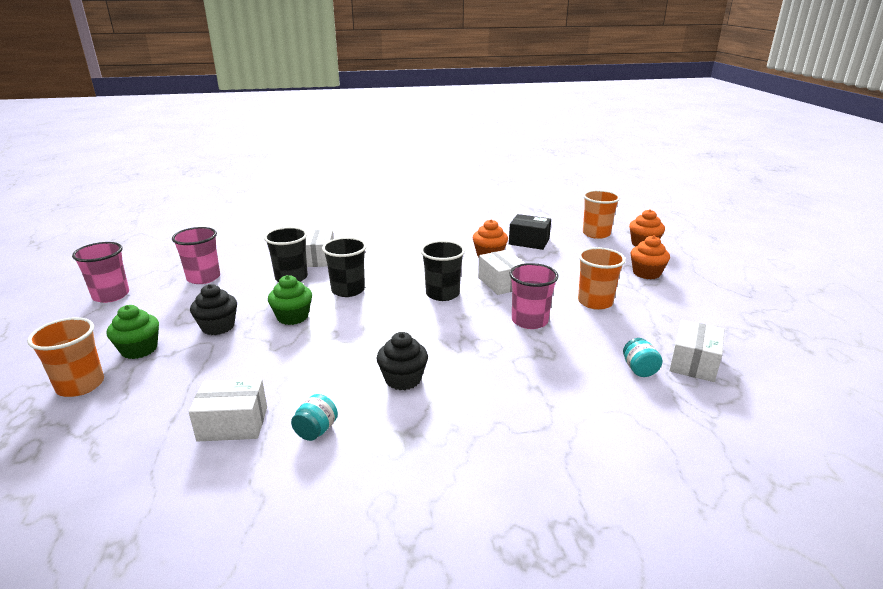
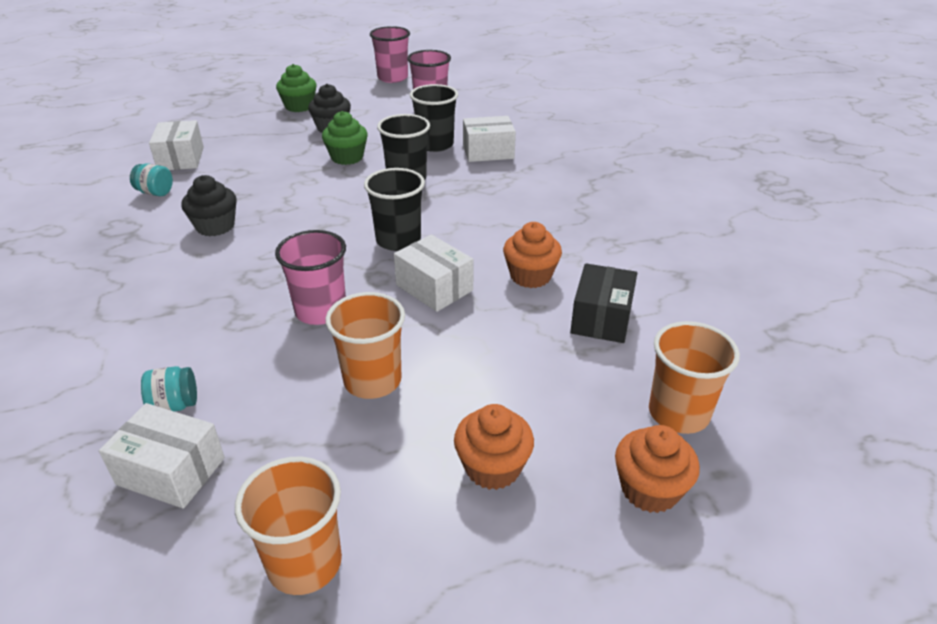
camera: 85 degrees right, 10 degrees up
orange cup [27,317,104,397] -> orange cup moved to [235,457,342,595]
white box [478,250,525,295] -> white box turned 75 degrees clockwise [394,234,474,312]

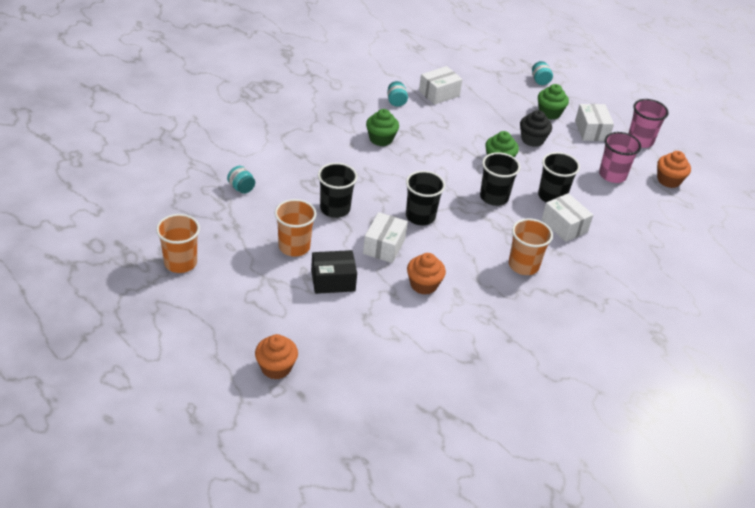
camera: 60 degrees right, 5 degrees up
white box [99,403,225,509] -> white box moved to [575,104,614,141]
black cupcake [181,175,237,236] -> green cupcake [366,109,399,146]
pink cup [275,230,346,325] -> black cup [318,163,357,218]
orange cupcake [454,404,534,490] -> orange cupcake moved to [657,151,691,188]
black box [570,263,637,343] -> black box moved to [311,250,357,294]
orange cup [649,321,740,434] -> orange cup moved to [509,218,553,275]
none -> turquoise jar [532,61,553,85]

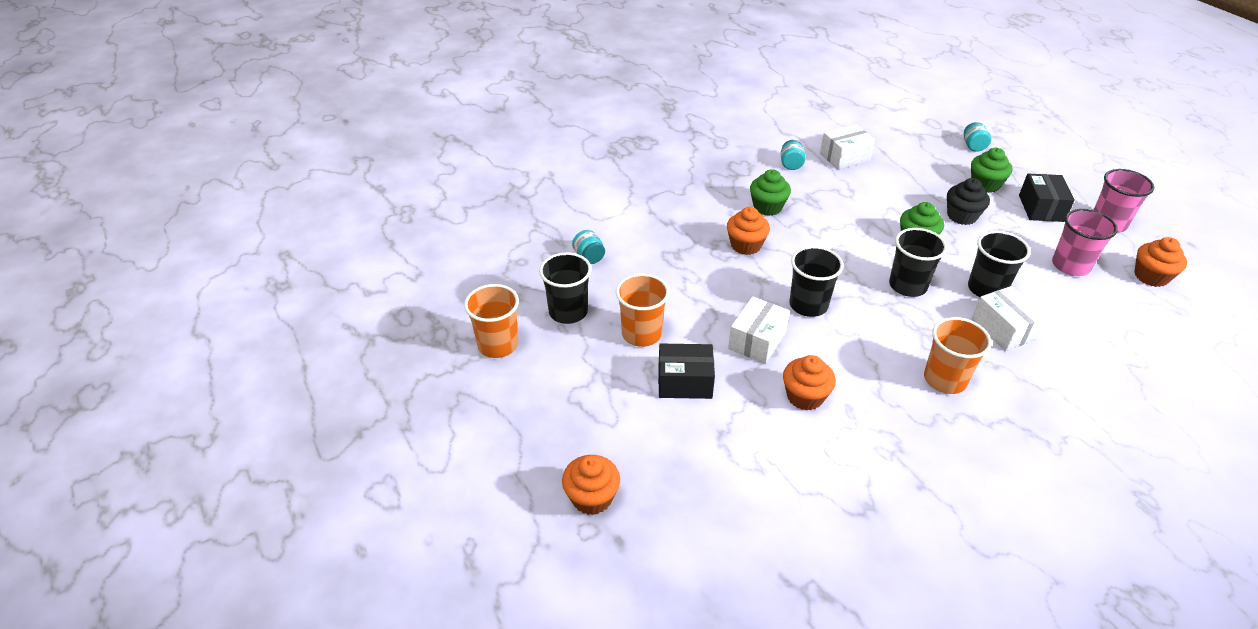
camera: 15 degrees right, 0 degrees up
black cup [318,163,357,218] -> black cup moved to [539,252,592,324]
white box [575,104,614,141] -> black box [1019,173,1075,222]
none -> orange cupcake [727,207,770,255]

